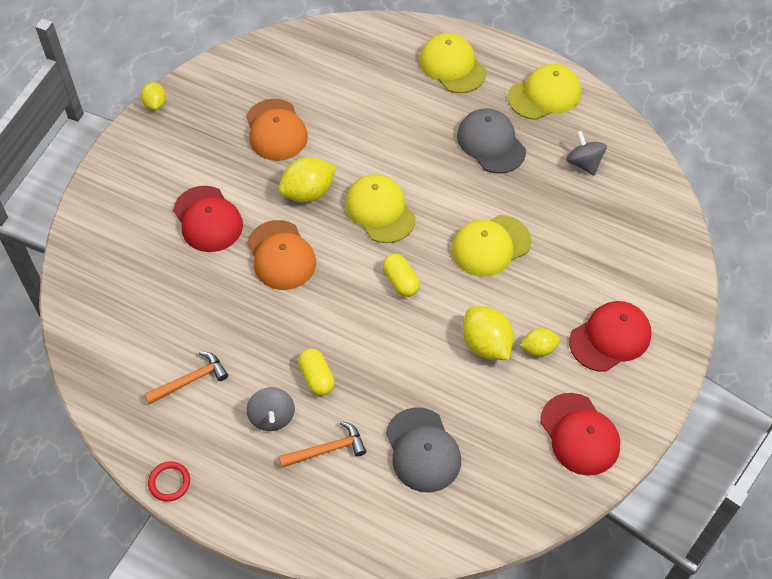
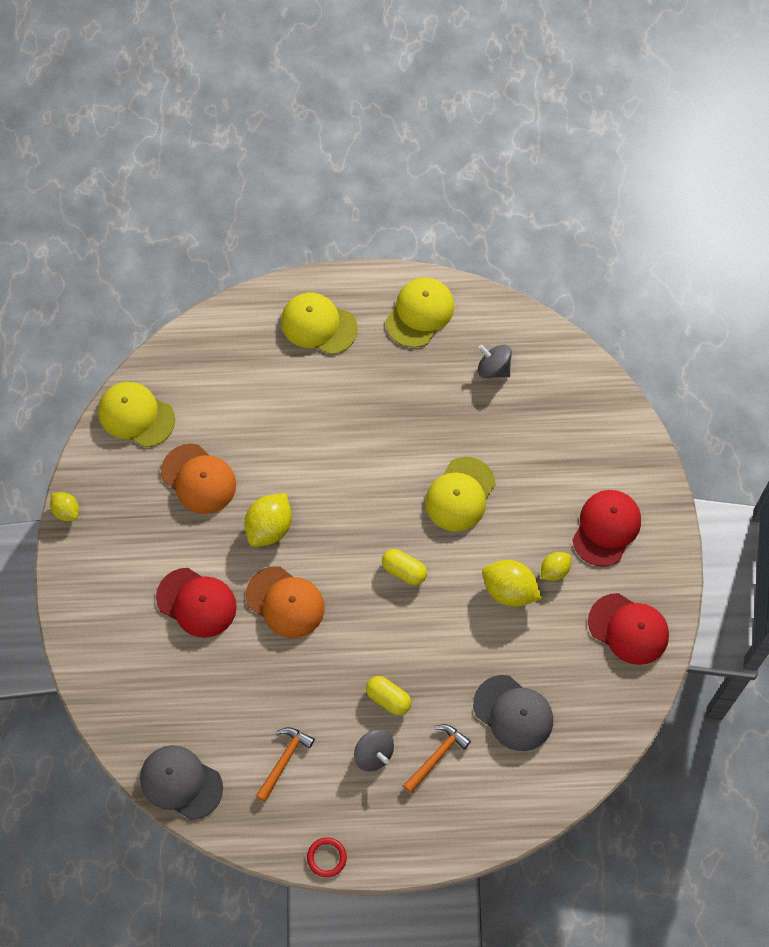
camera: 30 degrees left, 10 degrees up
yellow cap [345,174,416,243] -> yellow cap moved to [98,382,175,447]
grey cap [457,108,526,174] -> grey cap moved to [140,745,223,820]

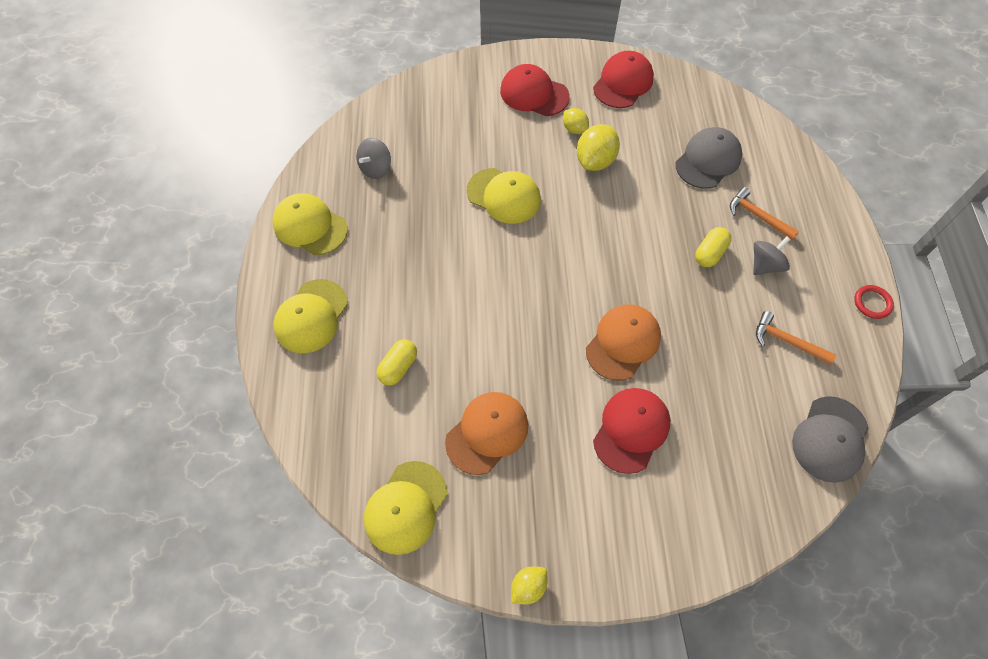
camera: 90 degrees left, 5 degrees down
yellow lemon [244,493,292,547] -> none
yellow capsule [382,549,427,585] -> yellow capsule moved to [377,339,417,386]

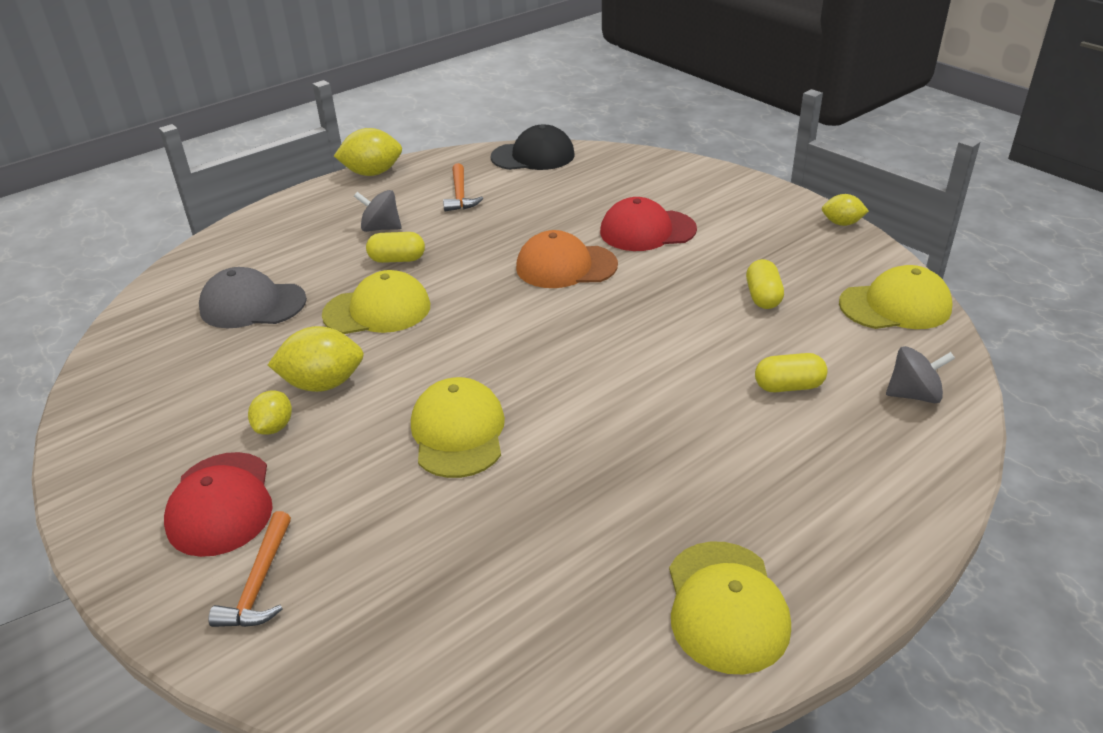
camera: 125 degrees left, 25 degrees down
yellow cap [273,279,348,353] -> yellow cap moved to [322,270,430,334]
grey spinning top [356,138,391,179] -> grey spinning top moved to [886,346,955,403]
orange cap [445,392,528,475] -> yellow capsule [746,259,784,309]
red cap [593,51,654,108] -> none
orange hammer [730,187,799,241] -> orange hammer moved to [208,511,291,627]
grey cap [792,396,869,483] -> black cap [491,124,575,170]
red ring [854,285,894,319] -> yellow lemon [334,128,402,176]

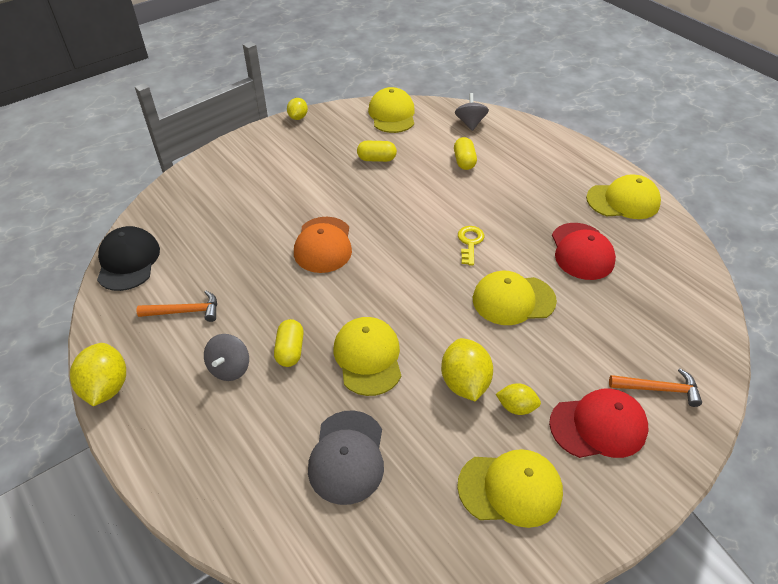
camera: 90 degrees left, 10 degrees up
red cap [600,197,697,251] -> red cap moved to [552,223,616,280]
none -> yellow cap [457,449,563,528]
none -> yellow key [458,226,484,266]

